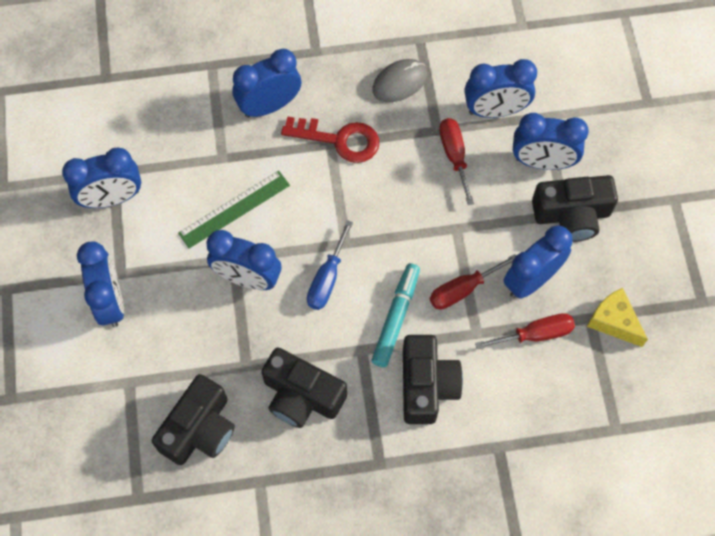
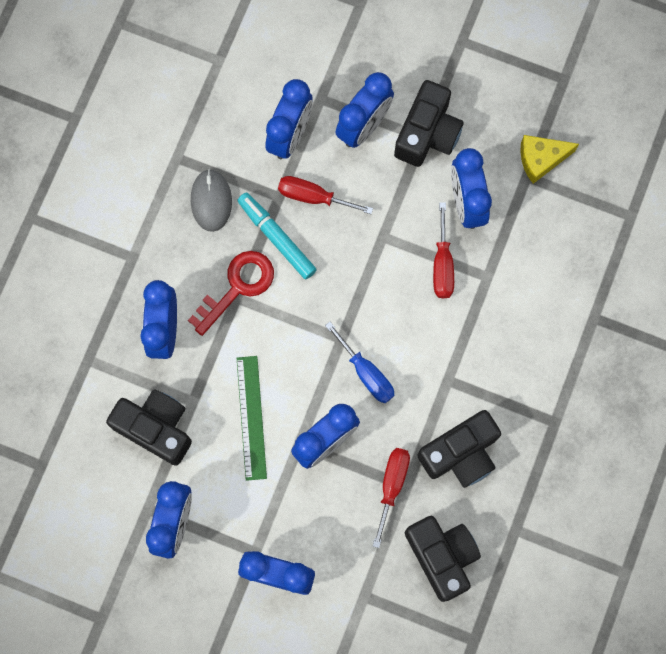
camera: 60 degrees left, 10 degrees up
turquoise marker [371,263,420,367] -> turquoise marker moved to [237,192,317,279]
black camera [403,335,463,424] -> black camera moved to [106,390,192,466]
red screwdriver [475,313,575,349] -> red screwdriver moved to [373,448,410,548]

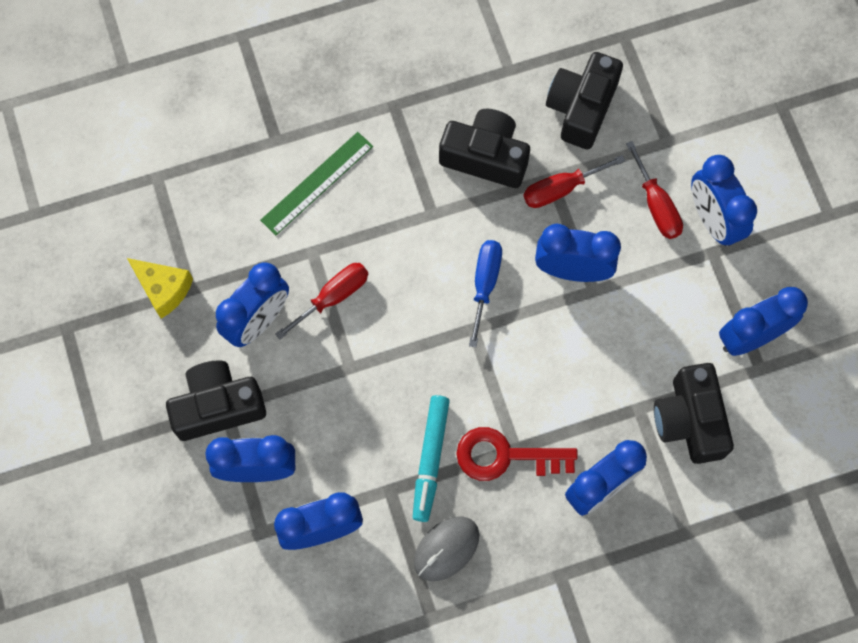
camera: 130 degrees left, 5 degrees down
green ruler [237,356,267,481] -> green ruler moved to [260,132,373,235]
red screwdriver [278,176,373,214] -> red screwdriver moved to [626,141,683,239]

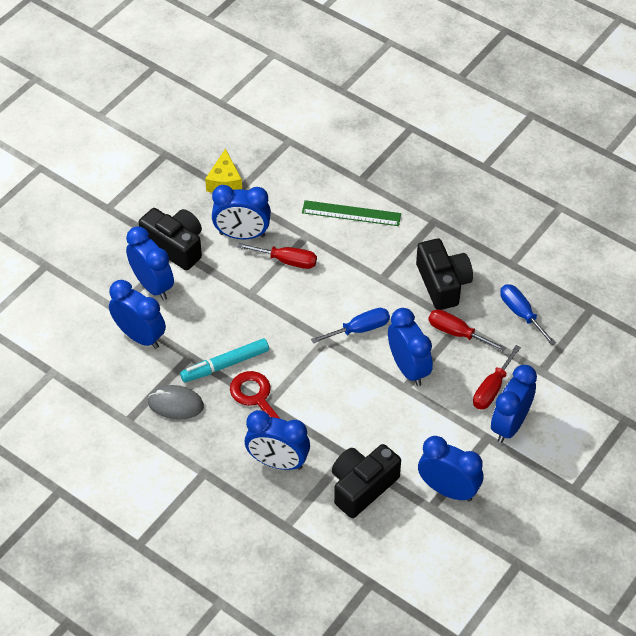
camera: 55 degrees right, 20 degrees down
black camera [546,52,623,149] -> blue screwdriver [500,284,556,345]

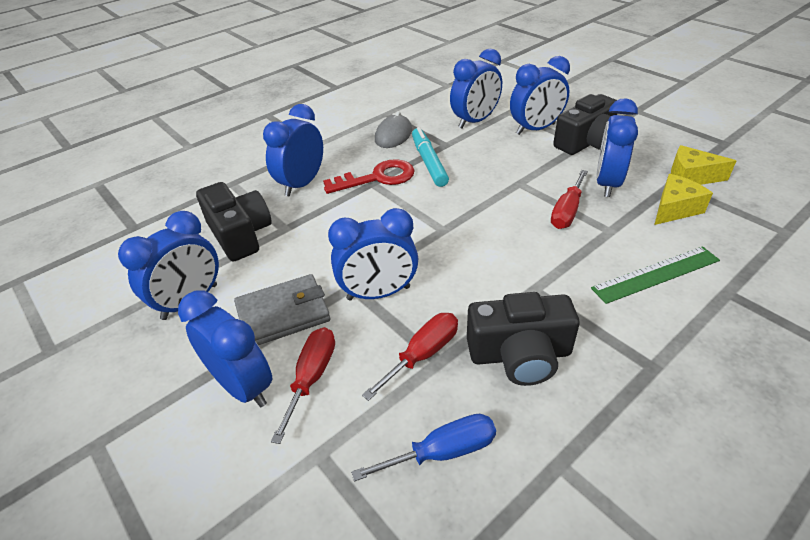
camera: 105 degrees right, 10 degrees down
green ruler [302,200,401,226] -> green ruler turned 45 degrees clockwise [591,246,720,304]
blue screwdriver [311,308,390,344] -> none
red screwdriver [473,345,521,410] -> red screwdriver turned 60 degrees clockwise [271,327,335,444]
none -> grey wallet [234,274,330,345]
none -> yellow cheese [654,174,713,225]

